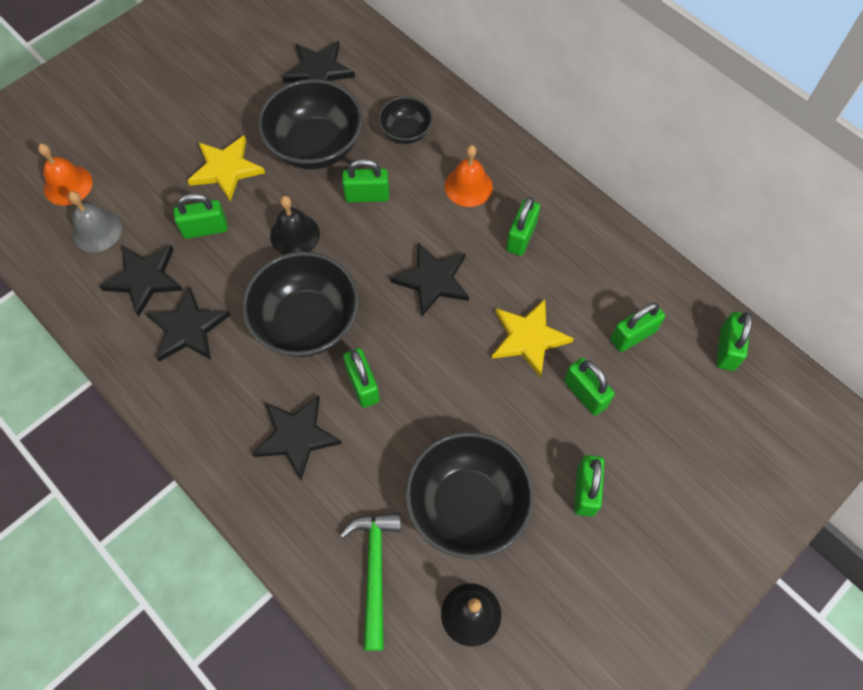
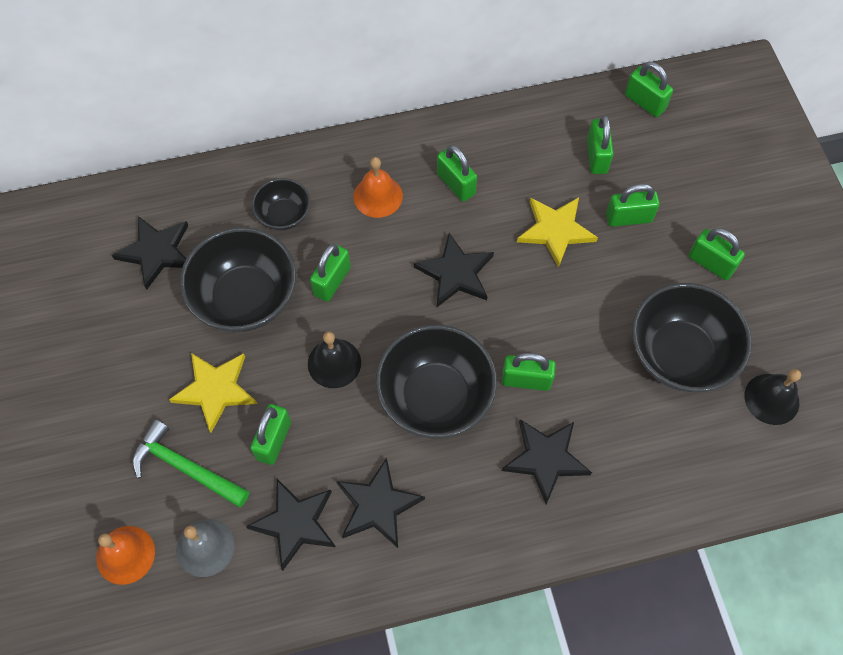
camera: 60 degrees left, 0 degrees up
green hammer [340,513,401,651] -> green hammer moved to [132,419,249,507]

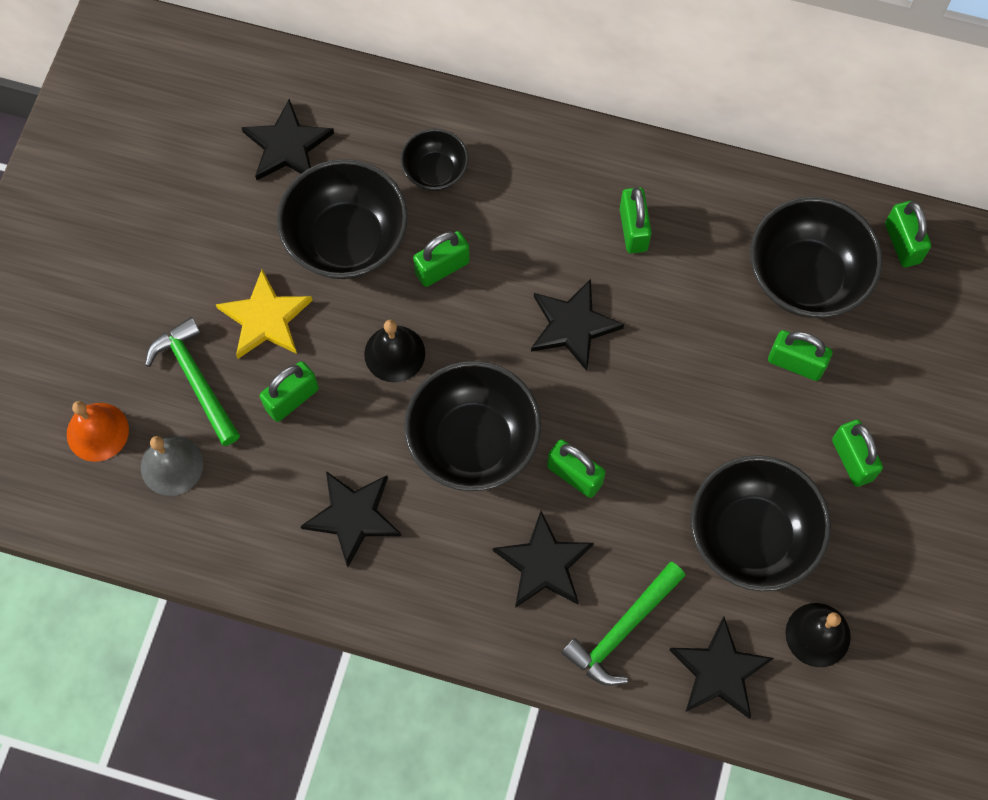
camera: 30 degrees right, 5 degrees up
black star [246,479,336,571] -> black star moved to [669,617,774,719]
orange bell [353,157,403,218] -> none
yellow star [517,197,598,268] -> none
green padlock [587,115,613,174] -> black bowl [750,197,883,318]
none -> green hammer [562,562,685,686]

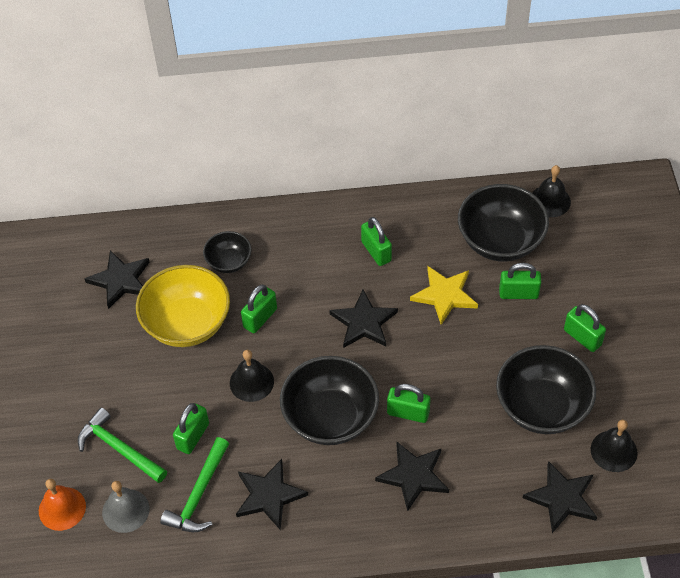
camera: 20 degrees left, 15 degrees down
yellow star [216,269,313,359] -> yellow star moved to [410,266,478,325]
black bowl [277,159,408,279] -> yellow bowl [136,265,230,347]
green hammer [562,562,685,686] -> green hammer moved to [160,437,229,532]
green padlock [885,201,931,267] -> black bell [532,165,571,217]

